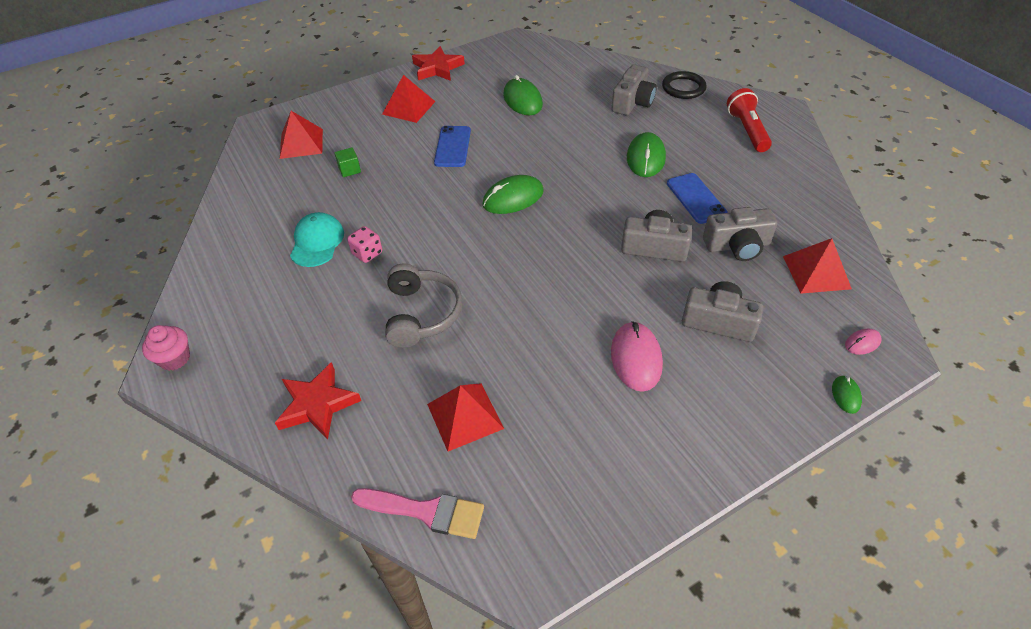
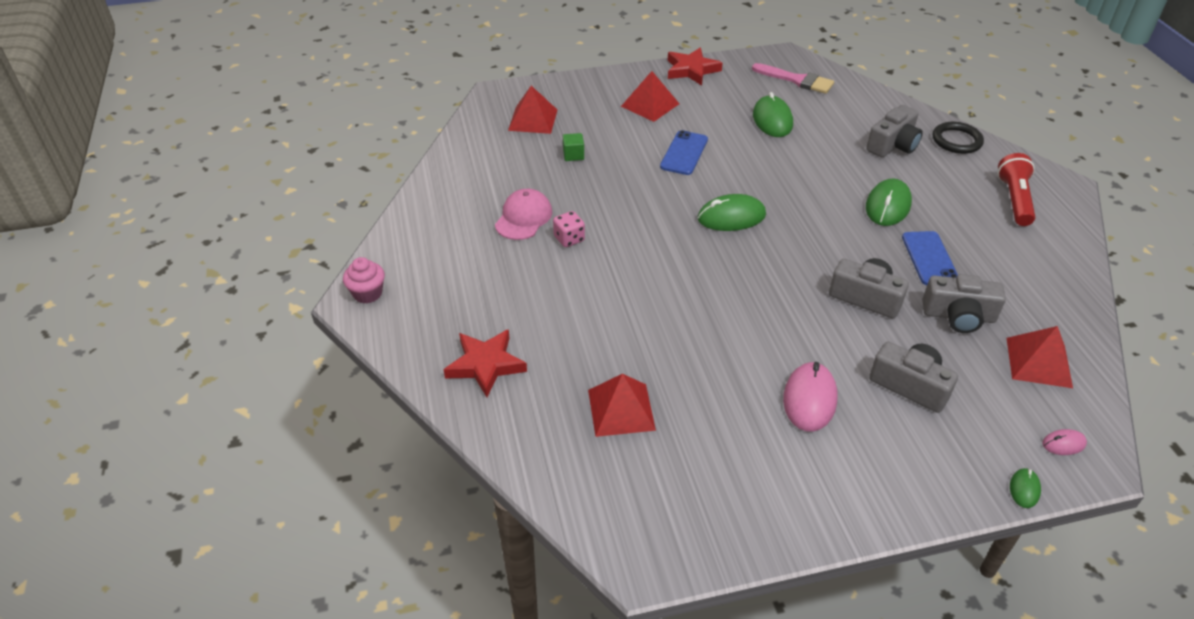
camera: 15 degrees right, 5 degrees down
turquoise cap [290,212,344,267] -> pink cap [495,189,552,240]
pink brush [351,488,484,539] -> pink brush moved to [752,63,834,94]
grey headphones [385,264,463,348] -> none

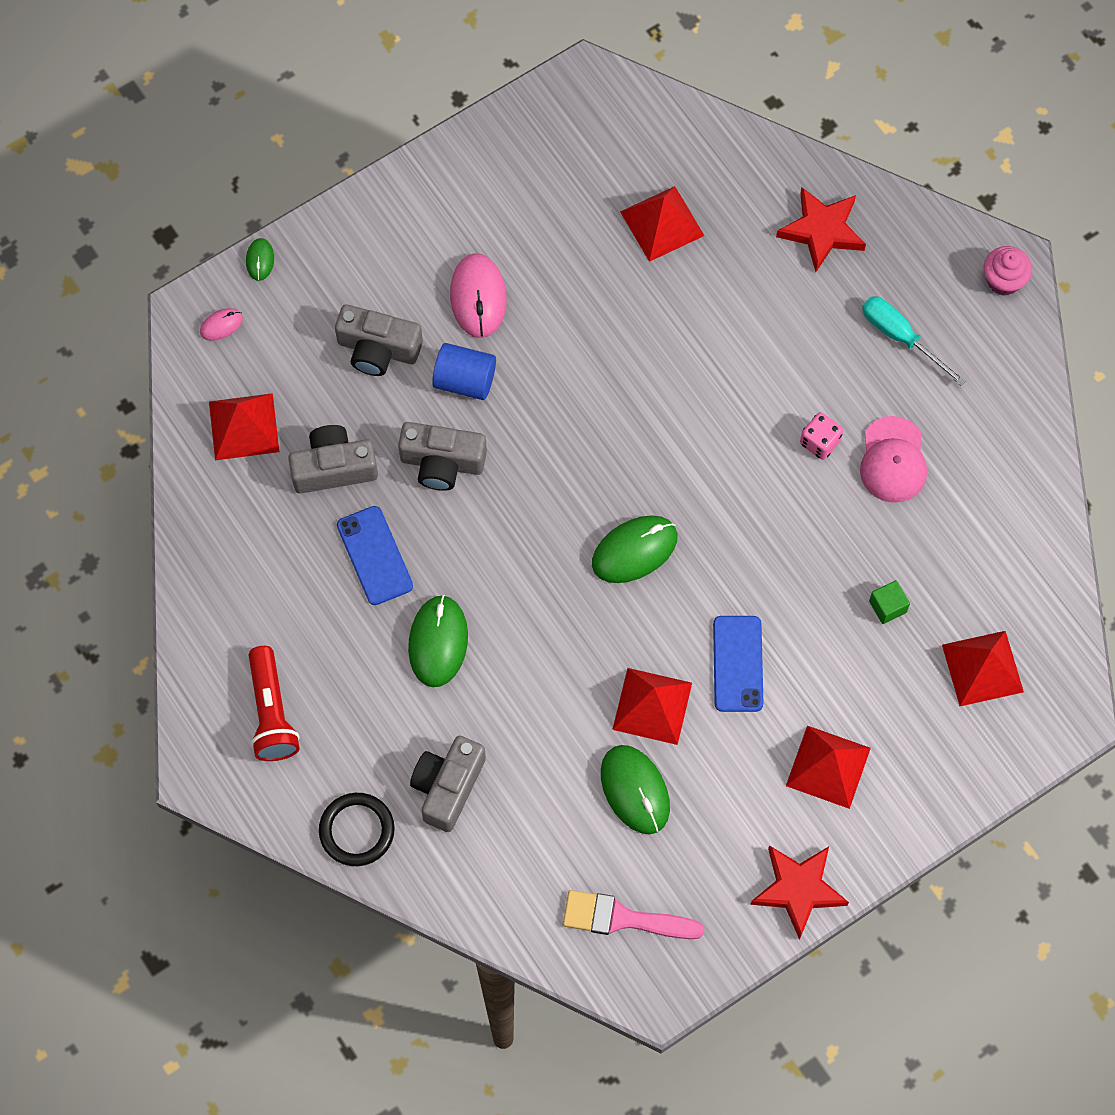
camera: 160 degrees right, 25 degrees up
none -> blue cylinder [432,343,496,400]
none -> red pyramid [612,668,692,745]
none -> turquoise screwdriver [862,296,966,385]

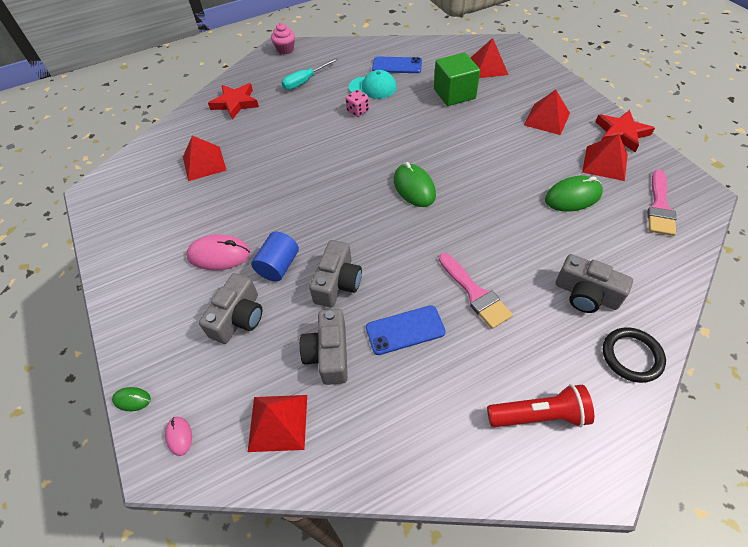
camera: 80 degrees left, 15 degrees down
green mouse [408,595,468,687] -> pink brush [439,253,513,329]
red pyramid [612,668,692,745] -> red pyramid moved to [582,134,628,181]
blue phone [713,616,763,712] -> blue phone moved to [372,57,422,73]
pink cap [860,416,927,503] -> turquoise cap [349,70,397,99]
green cube [869,580,910,624] -> green cube [434,53,480,106], size x2.15

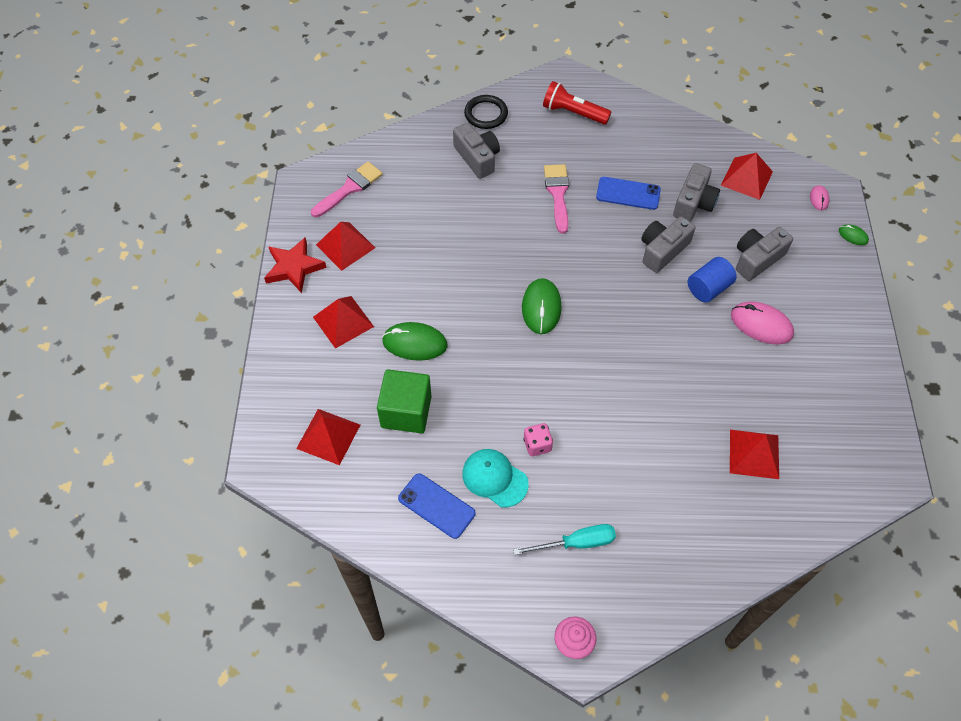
camera: 155 degrees left, 5 degrees up
red star [208,83,259,120] -> none
green mouse [545,176,603,212] -> green mouse moved to [382,322,447,361]

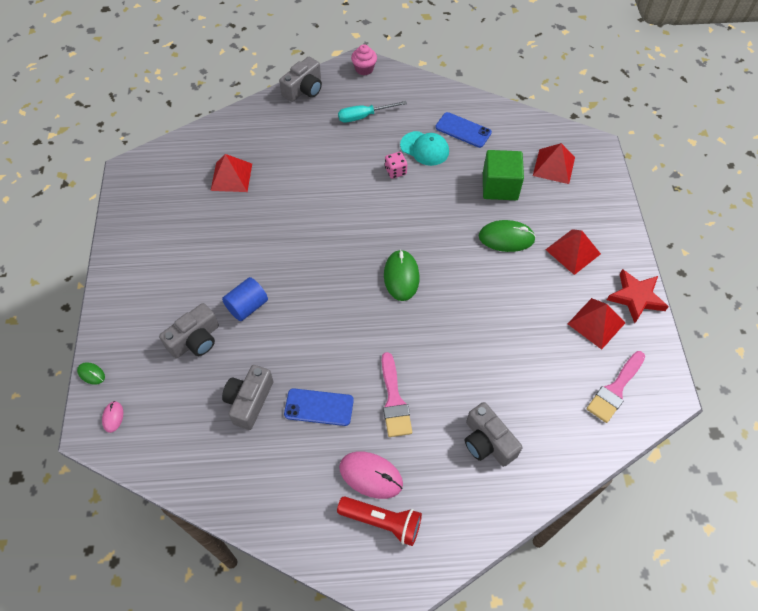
camera: 175 degrees right, 0 degrees up
black ring [464,95,508,129] -> none
grey camera [641,216,695,273] -> grey camera moved to [279,57,322,102]
red pyramid [721,153,773,200] -> none
pink mouse [731,301,794,344] -> pink mouse moved to [339,452,403,499]

